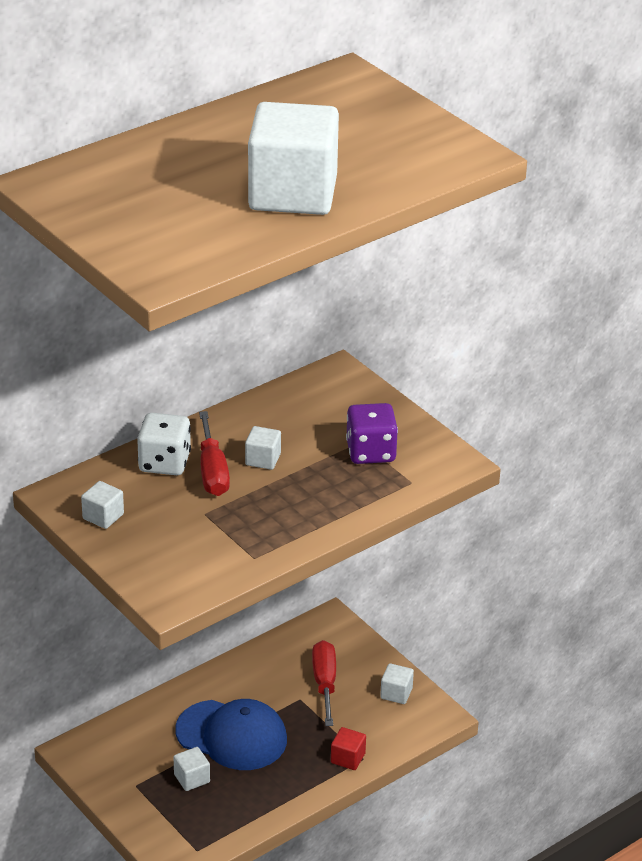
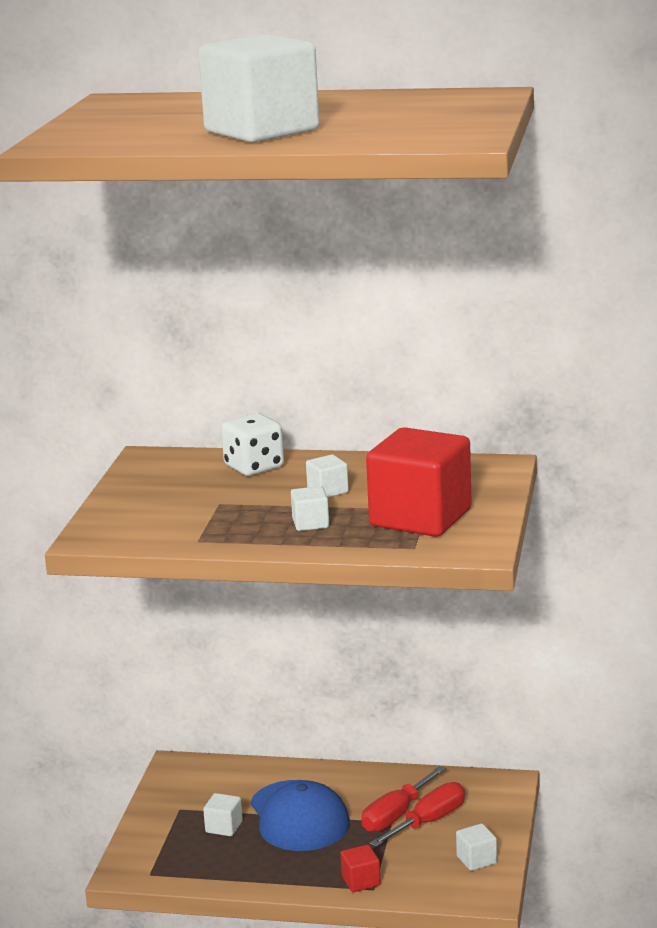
camera: 50 degrees right, 15 degrees down
white cube [81,481,124,529] -> white cube moved to [291,486,329,531]
red screwdriver [199,411,230,496] -> red screwdriver moved to [362,766,446,832]
purple dice [346,403,398,464] -> red cube [366,427,472,537]

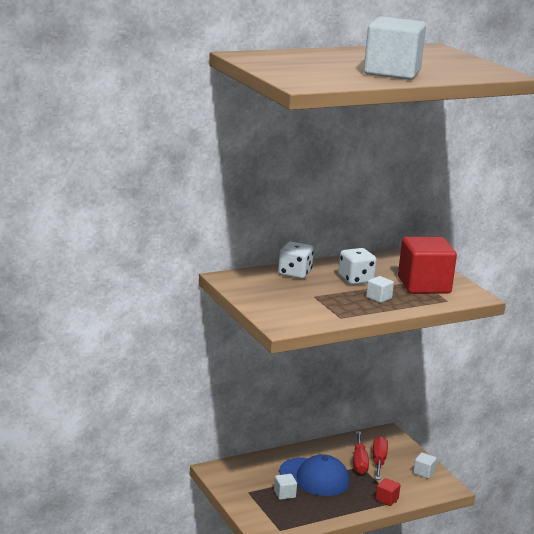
camera: 40 degrees left, 0 degrees up
white cube [306,454,349,498] -> white dice [338,248,377,285]

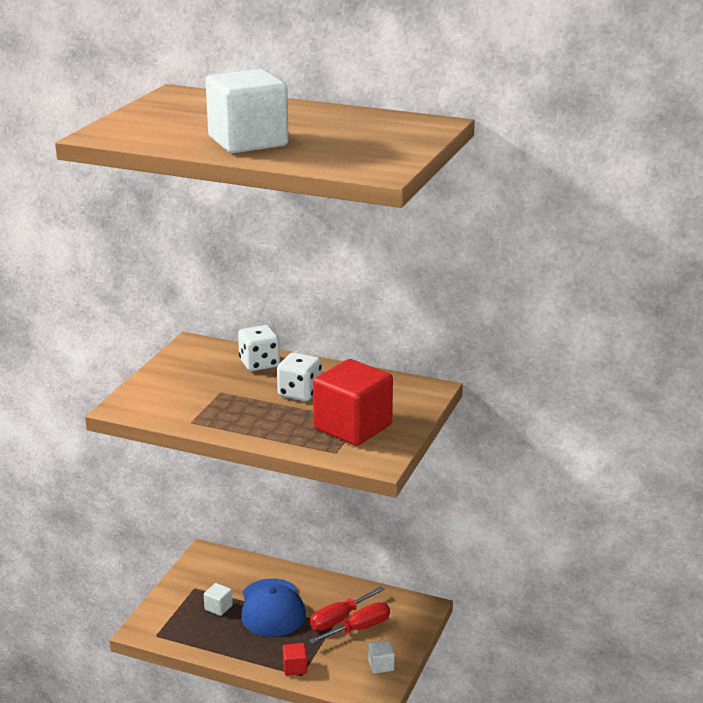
camera: 50 degrees right, 5 degrees up
white cube [366,276,394,303] -> none

